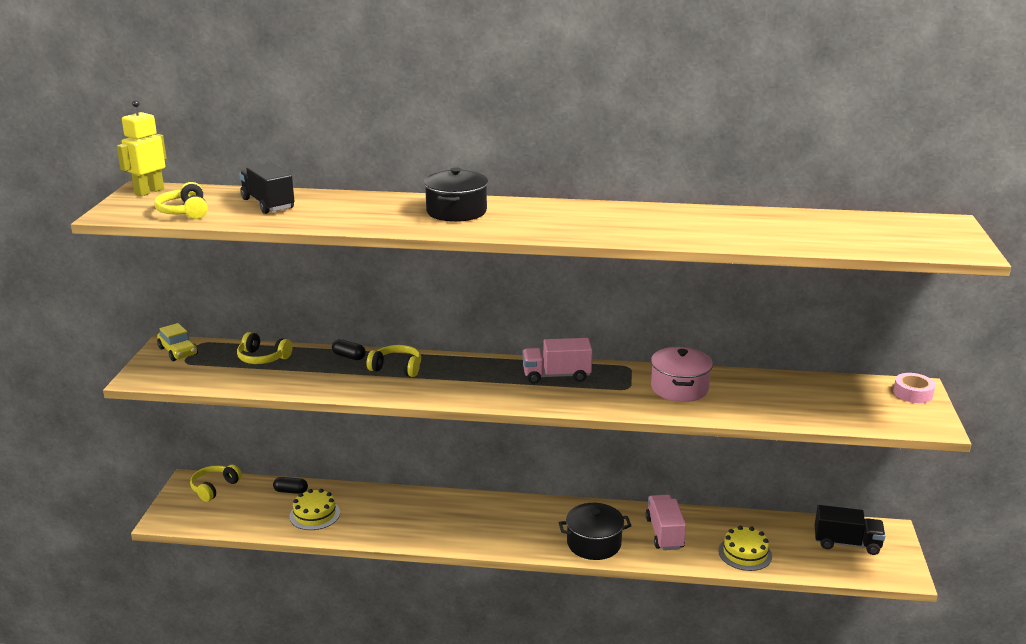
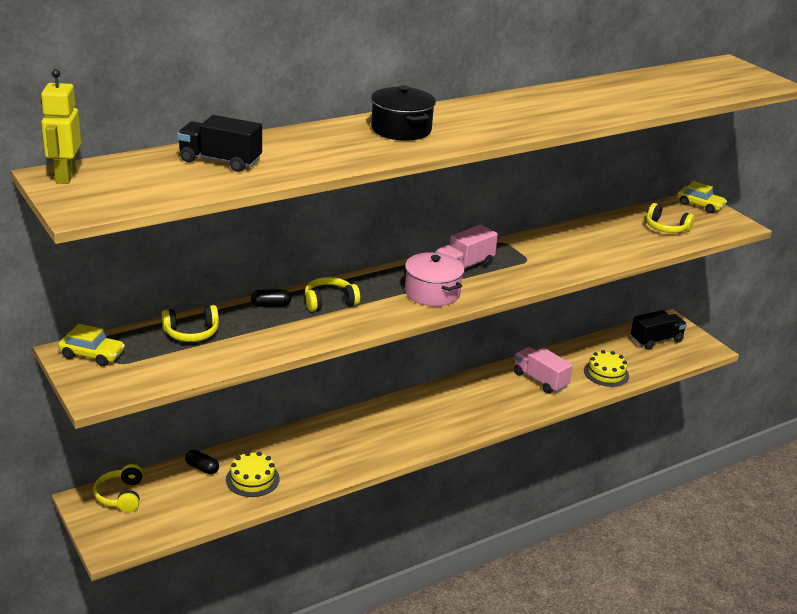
camera: 40 degrees left, 5 degrees up
yellow headphones [154,182,208,219] -> yellow headphones moved to [646,203,695,233]
black capsule [273,477,308,494] -> black capsule turned 60 degrees clockwise [185,450,219,474]
black pot [559,503,631,560] -> none
pink pot [651,347,713,402] -> pink pot moved to [405,252,465,306]
pink tape [893,373,935,403] -> yellow car [677,181,727,213]

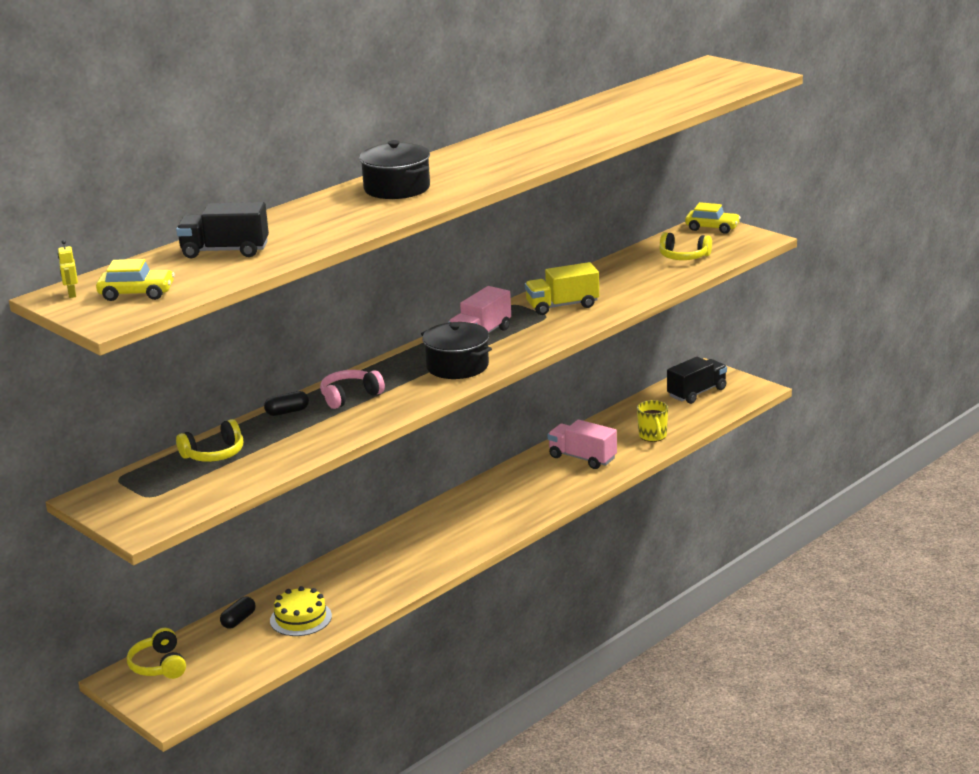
camera: 10 degrees left, 5 degrees down
yellow robot [41,69,81,184] -> yellow robot [58,240,78,298], size x0.48
yellow car [58,324,125,366] -> yellow car moved to [96,259,175,301]
black capsule [185,450,219,474] -> black capsule turned 75 degrees counterclockwise [220,597,256,629]
yellow headphones [305,277,360,312] -> pink headphones [320,370,385,409]
pink pot [405,252,465,306] -> black pot [421,322,492,379]
yellow cake [584,350,629,387] -> yellow mug [637,400,668,442]
none -> yellow truck [525,262,599,315]

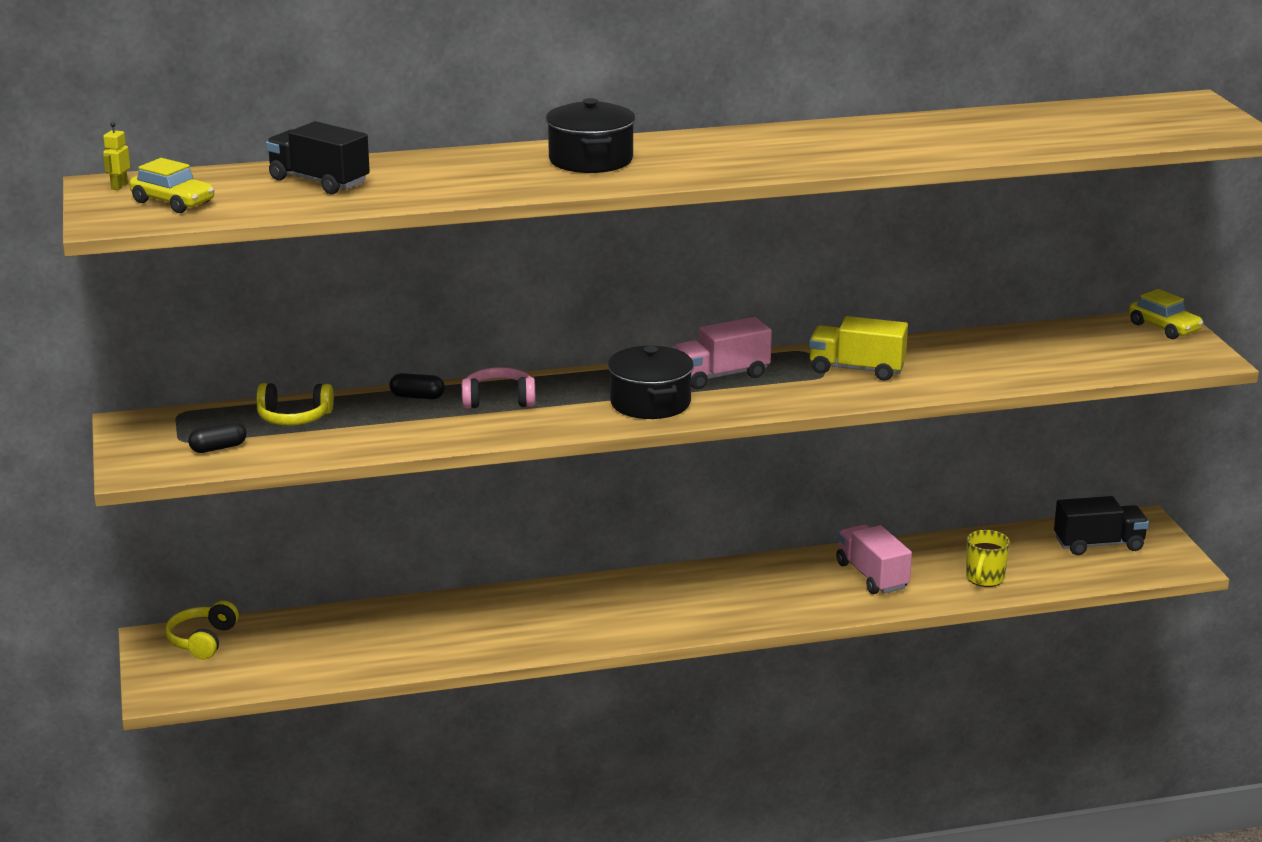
camera: 30 degrees right, 0 degrees up
black capsule [220,597,256,629] -> black capsule moved to [188,421,246,453]
yellow cake [270,586,332,636] -> none
yellow headphones [659,232,712,260] -> none

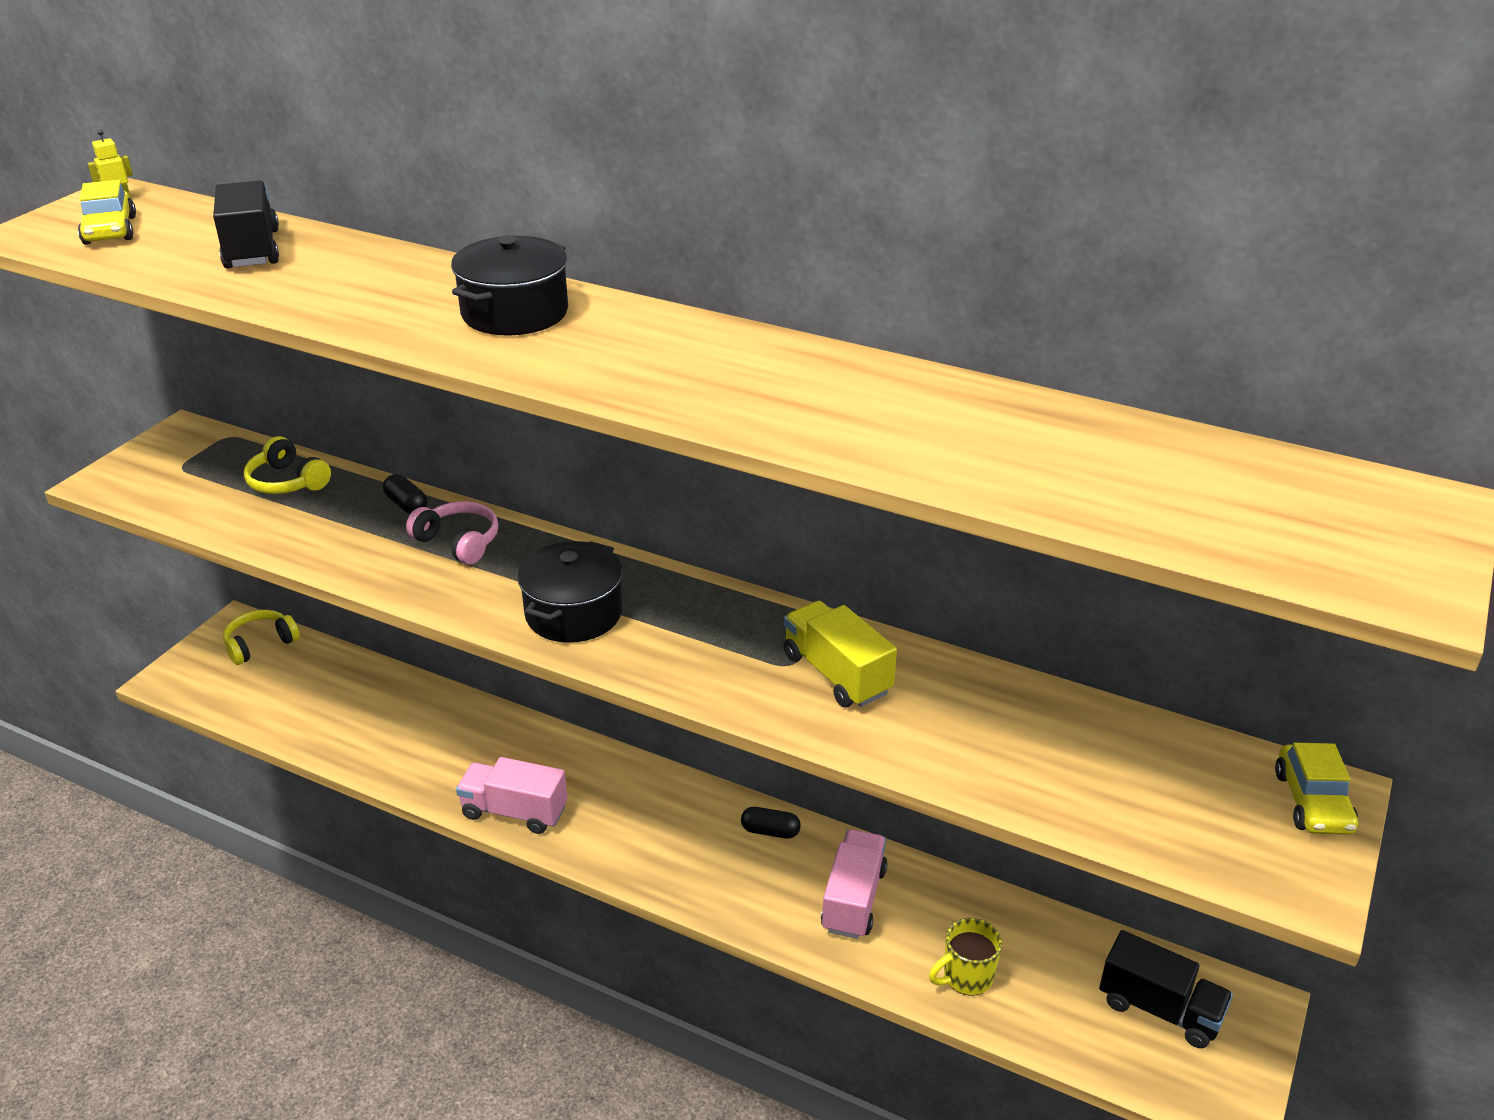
camera: 40 degrees right, 10 degrees up
black capsule [188,421,246,453] -> black capsule moved to [741,807,801,839]
pink truck [672,317,772,389] -> pink truck moved to [456,757,568,834]

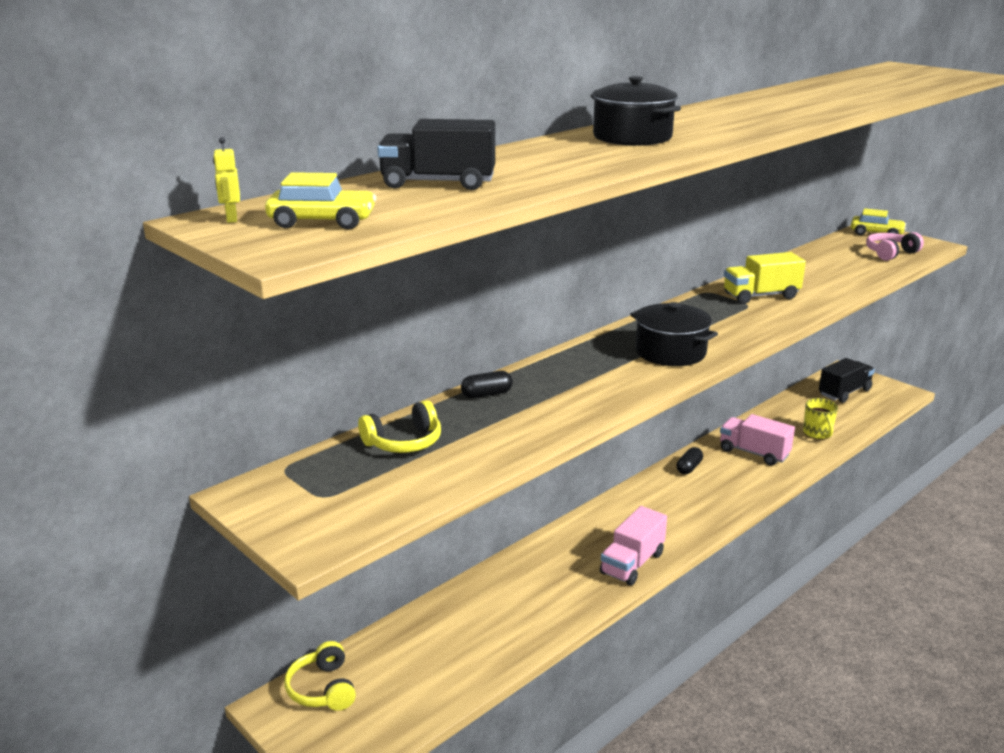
camera: 70 degrees left, 10 degrees down
pink headphones [406,501,498,565] -> pink headphones moved to [866,232,924,261]

